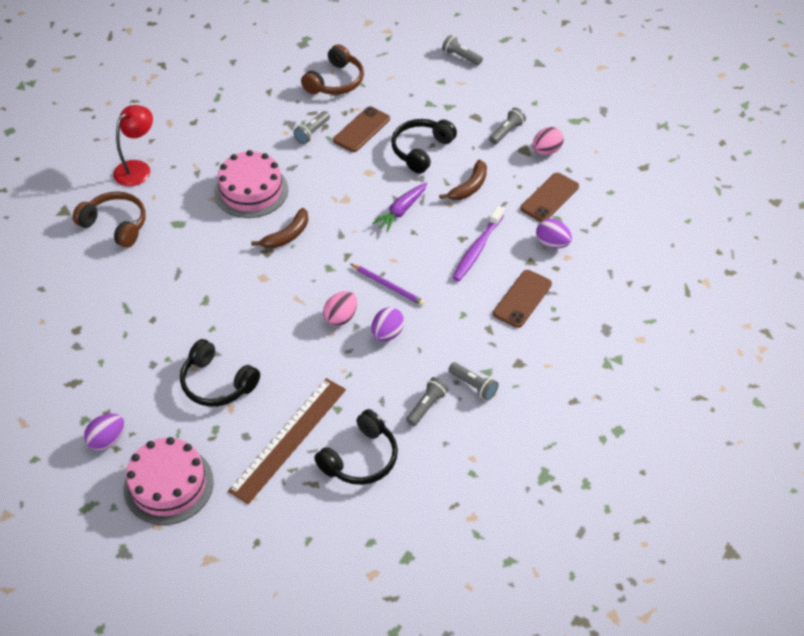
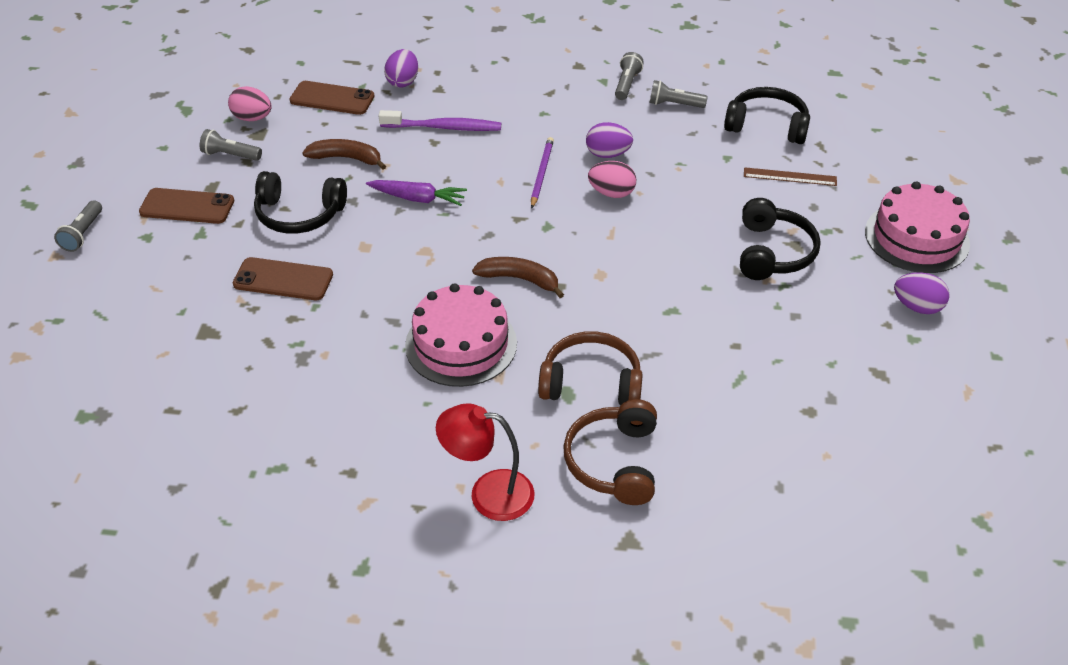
camera: 115 degrees left, 5 degrees down
brown ruler [228,378,346,504] -> brown ruler [744,167,837,186], size x0.51
grey flashlight [293,111,330,144] -> none
brown headphones [301,44,364,95] -> brown headphones moved to [538,331,643,405]
brown phone [493,270,552,328] -> brown phone moved to [139,188,234,224]

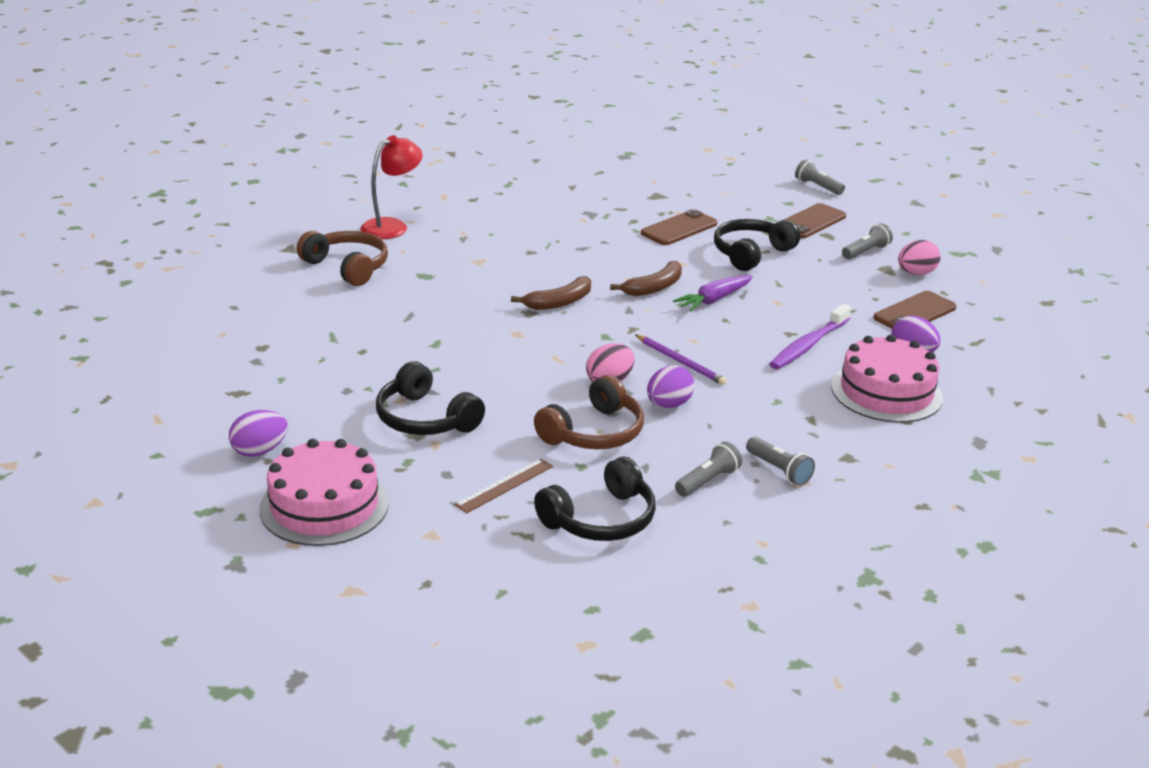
camera: 125 degrees right, 15 degrees down
brown banana [302,139,386,170] -> brown banana moved to [610,261,682,296]
pink cake [405,283,517,387] -> pink cake moved to [831,334,943,423]
brown headphones [538,331,643,405] -> brown headphones moved to [534,375,644,449]

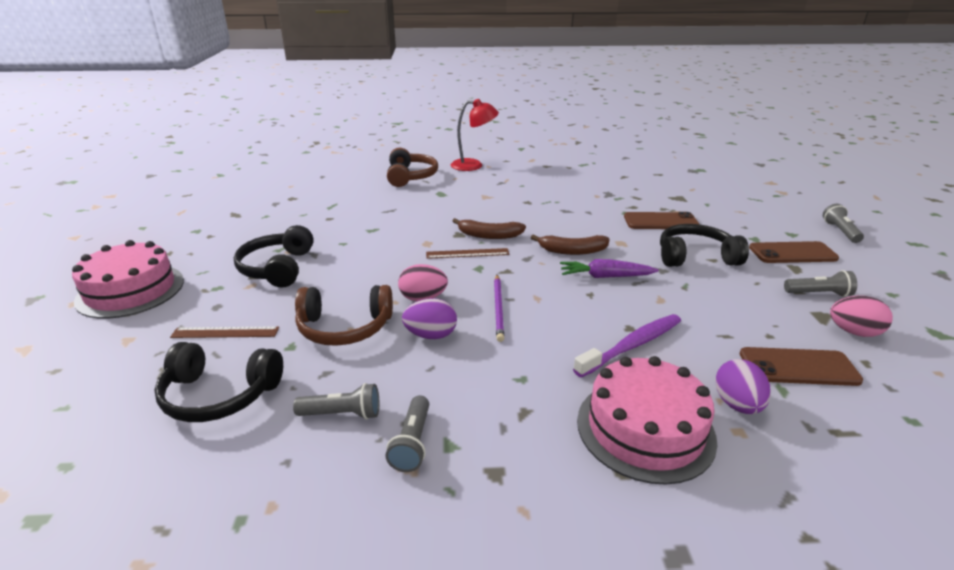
camera: 45 degrees right, 0 degrees up
purple egg [229,410,288,457] -> none
purple toothbrush [769,304,851,369] -> purple toothbrush turned 150 degrees clockwise [573,314,681,378]
none -> brown ruler [426,248,510,259]

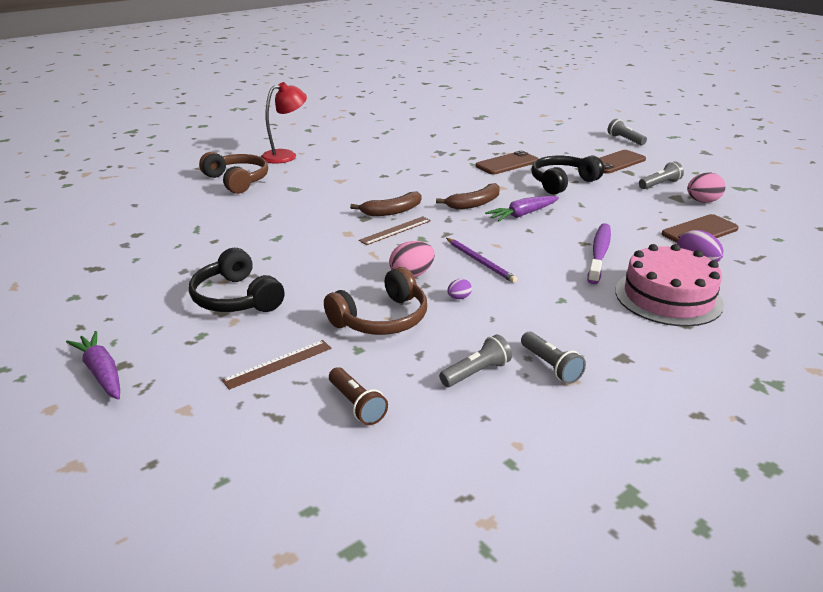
camera: 35 degrees left, 0 degrees up
pink cake [72,240,184,319] -> purple carrot [66,331,120,400]
black headphones [155,342,283,422] -> brown flashlight [329,367,388,425]
purple egg [402,298,457,339] -> purple egg [447,279,472,299], size x0.53

